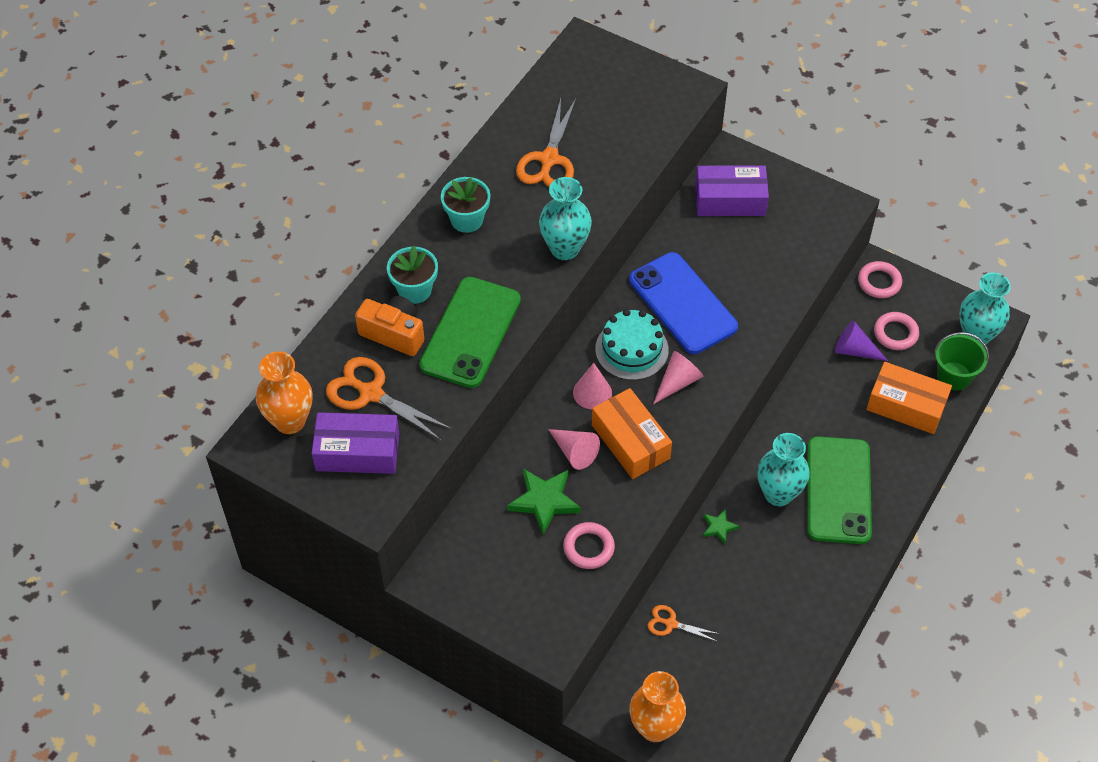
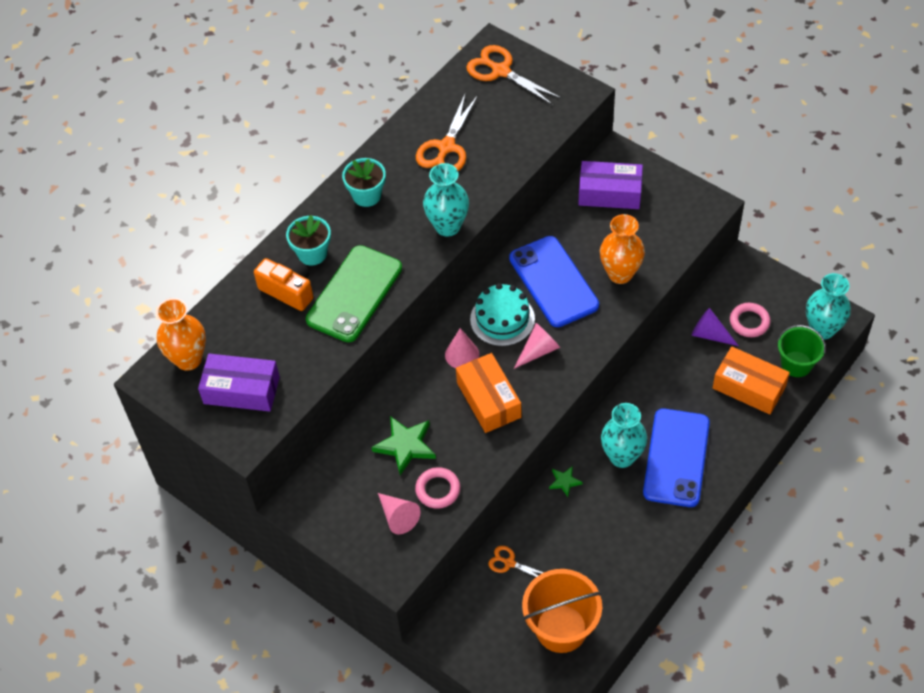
camera: 10 degrees right, 0 degrees up
orange scissors [326,357,452,440] -> orange scissors moved to [466,45,562,105]
pink cone [548,429,600,470] -> pink cone moved to [378,493,421,534]
orange vase [629,671,686,742] -> orange vase moved to [600,214,645,284]
green phone [807,436,872,544] -> blue phone [643,408,710,507]
pink ring [858,261,902,298] -> none
none -> orange bucket [522,569,602,653]

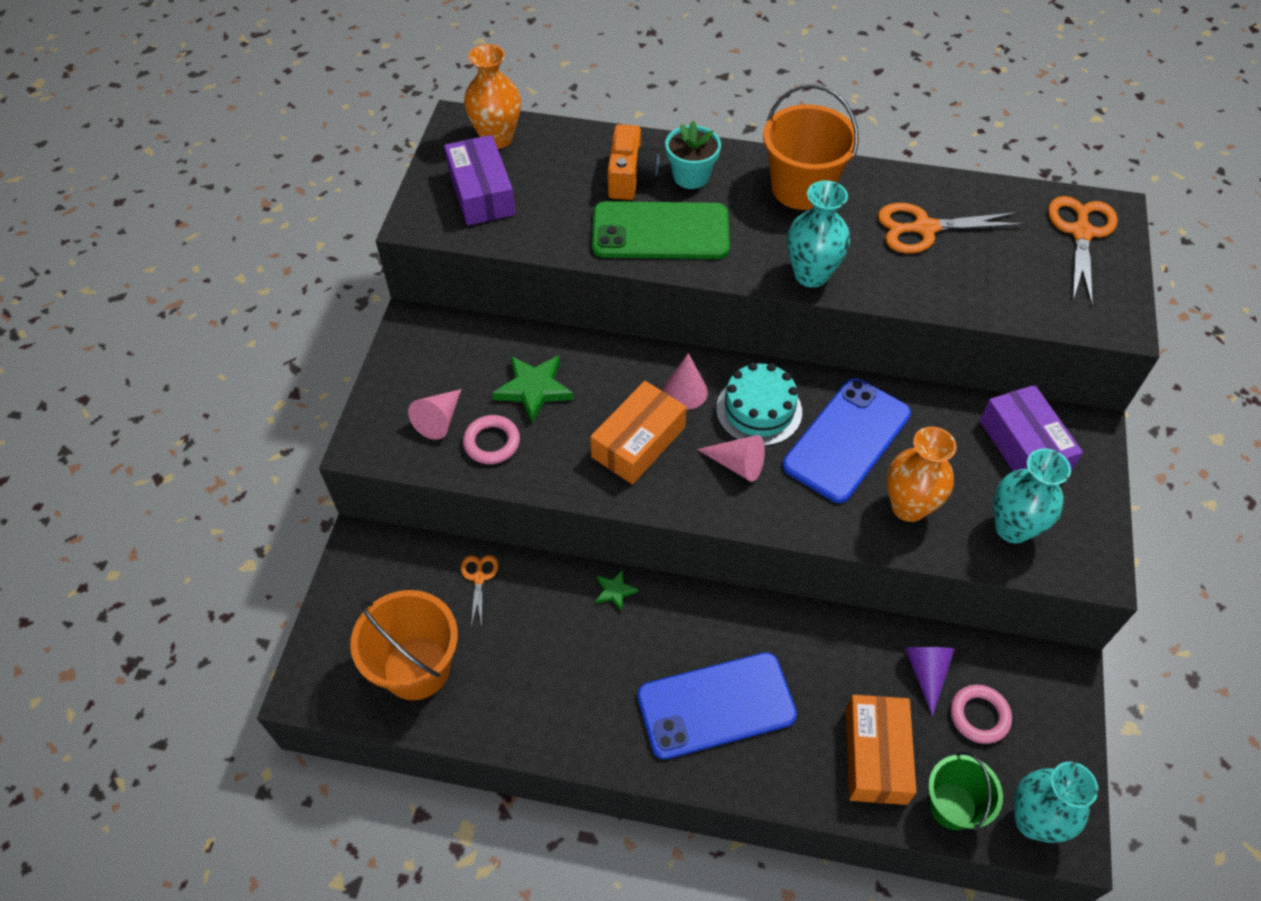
camera: 60 degrees right, 0 degrees up
turquoise flower pot [342,158,386,207] -> orange bucket [763,84,859,210]
turquoise vase [601,403,647,468] -> turquoise vase moved to [993,448,1071,543]

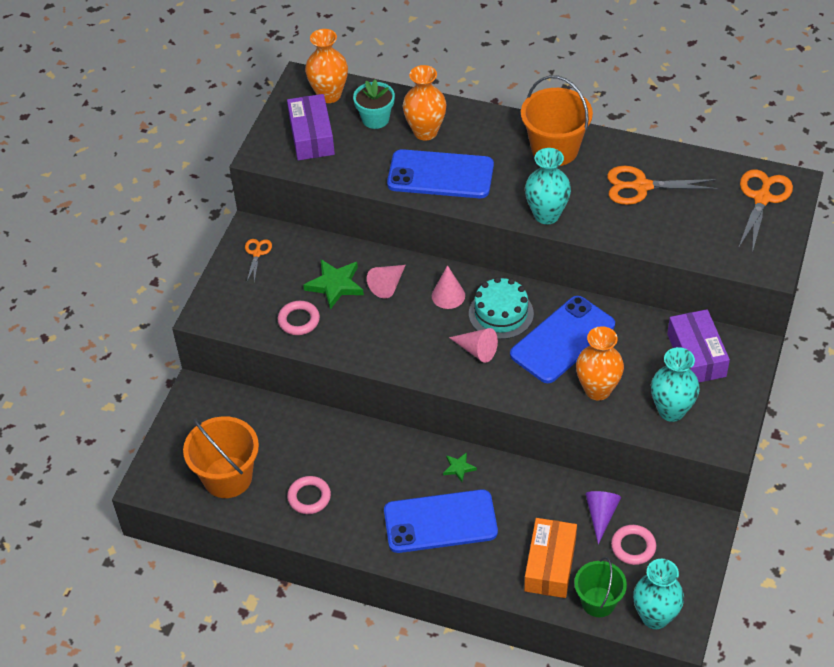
camera: 10 degrees right, 5 degrees down
pink cone [408,389,462,440] -> pink cone moved to [367,265,406,298]
orange scissors [461,555,499,627] -> orange scissors moved to [245,239,272,282]
orange box [590,381,687,484] -> none
green phone [592,201,730,259] -> blue phone [387,149,494,198]
green star [596,569,638,612] -> green star moved to [443,452,477,482]
orange camera [607,124,659,200] -> orange vase [403,65,447,141]
turquoise flower pot [665,121,721,189] -> turquoise flower pot moved to [353,79,395,129]
none -> pink ring [287,476,331,514]

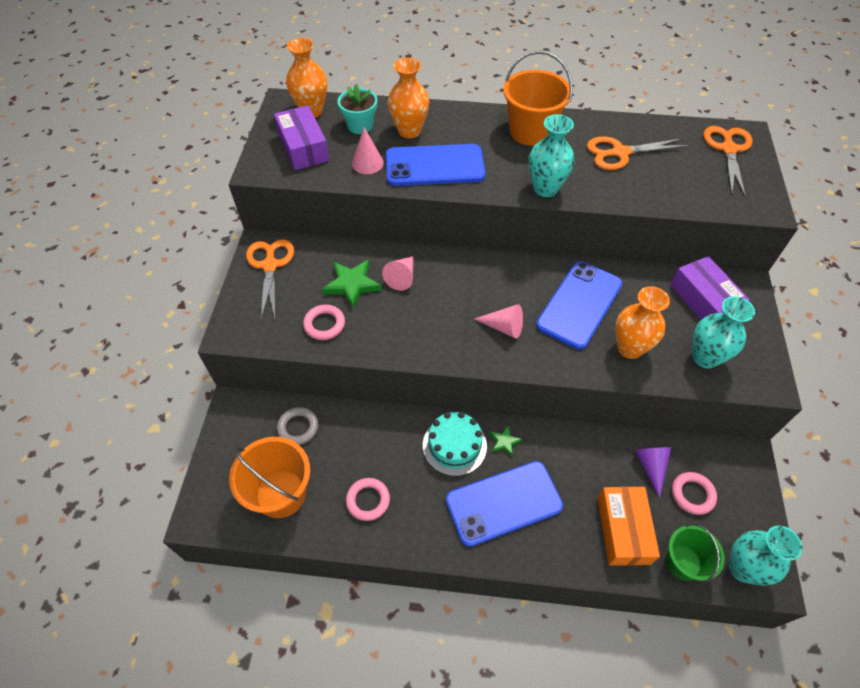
camera: 15 degrees left, 5 degrees up
orange scissors [245,239,272,282] -> orange scissors [246,239,294,319], size x1.84
pink cone [432,265,465,309] -> pink cone moved to [352,127,384,174]
turquoise cake [469,277,534,339] -> turquoise cake moved to [423,412,487,476]
none -> grey ring [277,407,318,445]

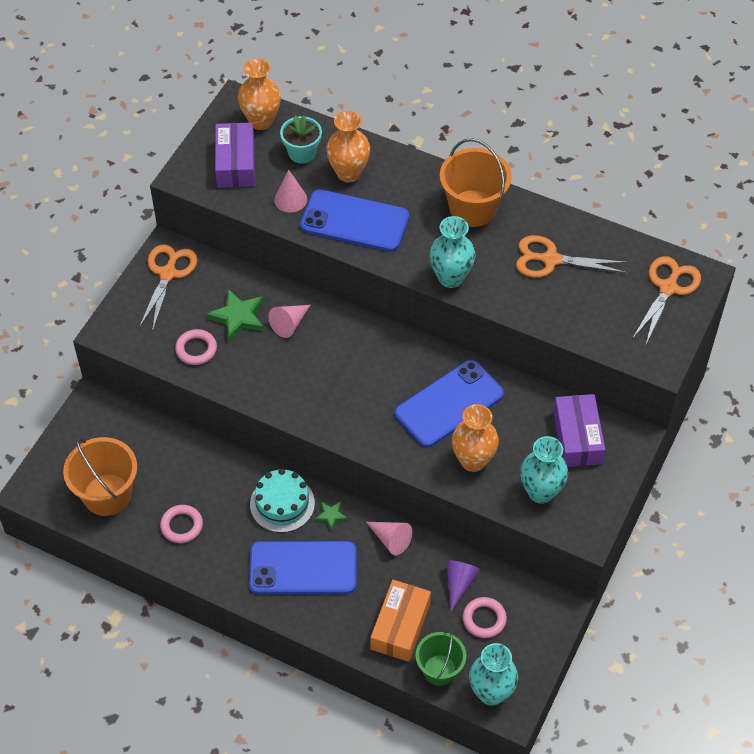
camera: 20 degrees right, 0 degrees up
grey ring [277,407,318,445] -> none
pink cone [474,304,523,339] -> pink cone moved to [366,522,412,555]

